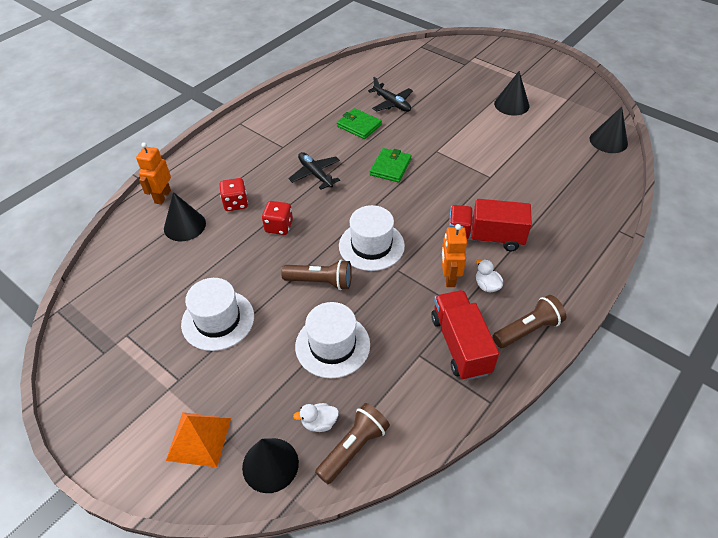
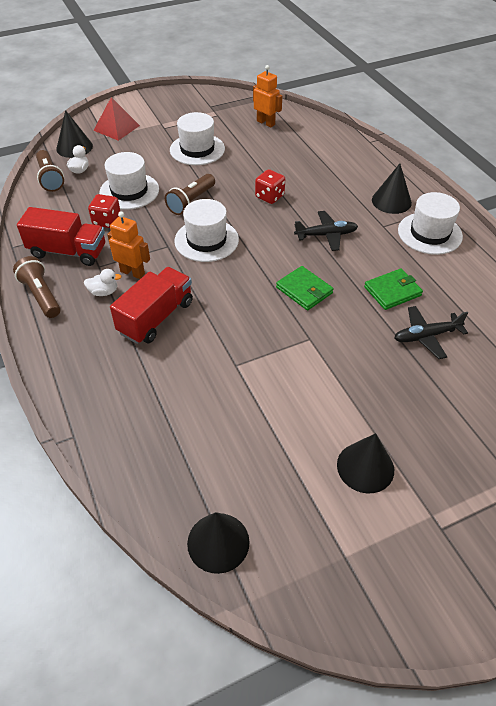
camera: 115 degrees right, 0 degrees up
orange robot [136,142,171,205] -> orange robot moved to [253,65,282,127]
black cone [164,192,206,241] -> black cone moved to [372,164,412,214]
orange pyramid [166,412,231,467] -> red pyramid [93,97,140,141]
red dice [220,178,248,211] -> red dice moved to [88,194,120,228]
brown flashlight [493,295,566,348] -> brown flashlight turned 150 degrees clockwise [13,256,61,318]
none -> white hat [398,192,463,255]

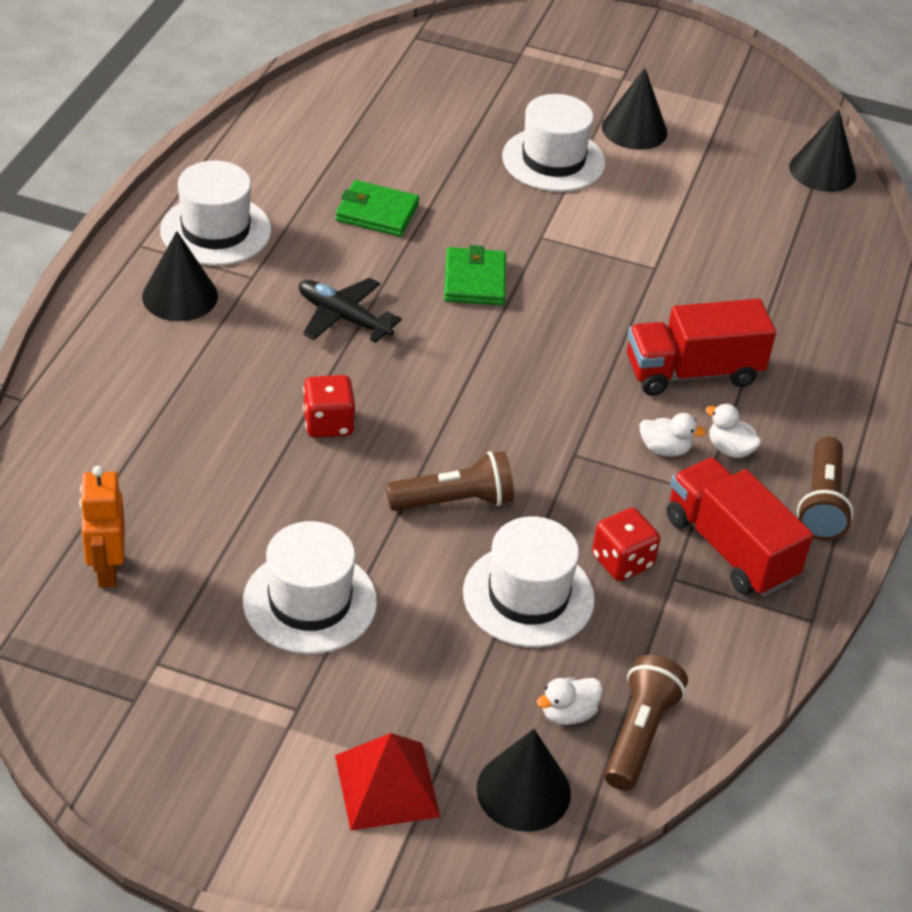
camera: 140 degrees left, 5 degrees down
orange robot [107,211,150,279] -> white duck [639,413,706,457]
white hat [174,199,239,262] -> white hat moved to [502,94,605,192]
black plane [394,306,468,359] -> none

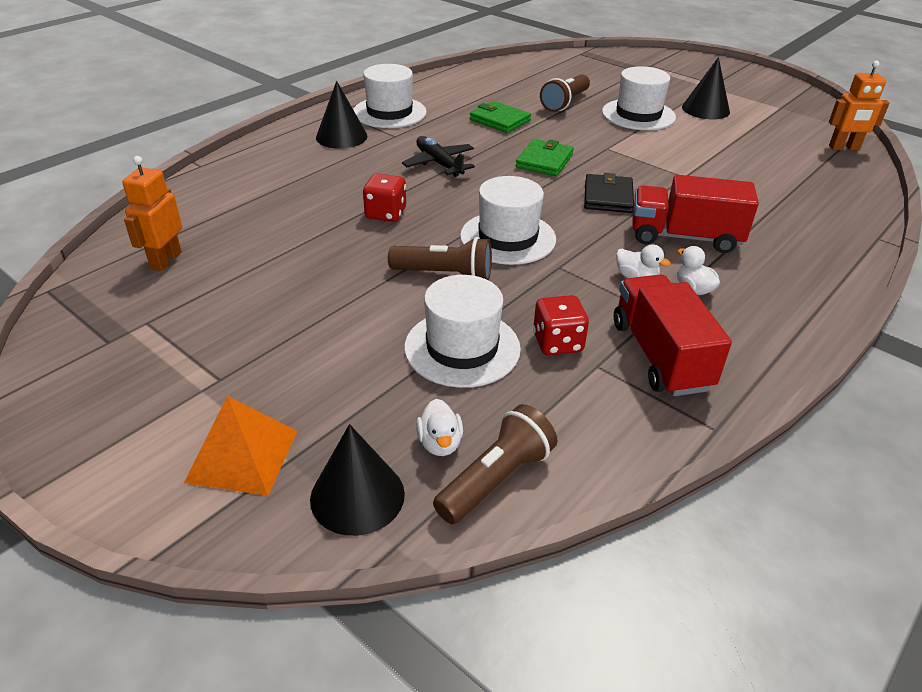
camera: 25 degrees right, 5 degrees down
white hat [243,521,377,654] -> white hat moved to [460,176,556,265]
red pyramid [335,733,440,830] -> orange pyramid [184,396,298,496]
white duck [537,677,603,725] -> white duck turned 90 degrees counterclockwise [416,399,463,456]
black cone [789,109,856,192] -> orange robot [829,61,889,150]
brown flashlight [797,437,854,541] -> brown flashlight moved to [540,74,590,112]
none -> black wallet [584,173,634,213]

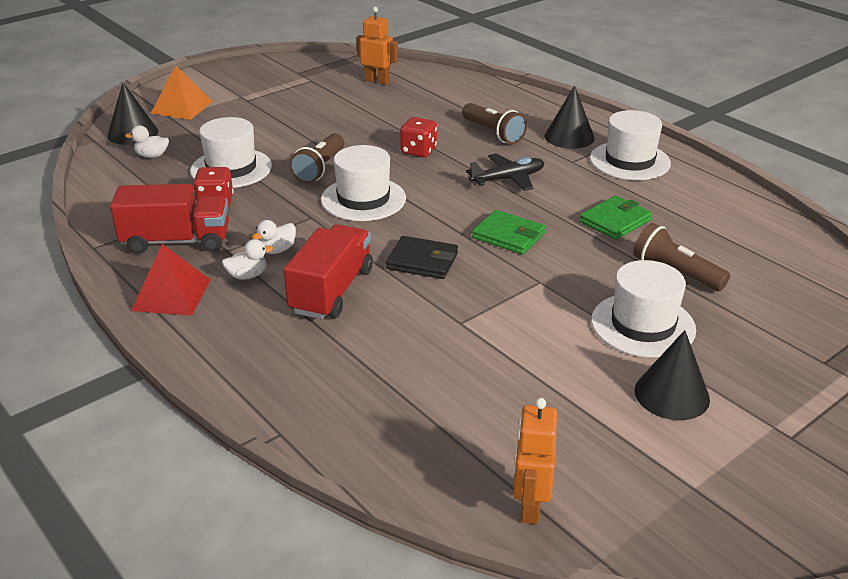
camera: 100 degrees right, 5 degrees down
brown flashlight [433,404,557,524] -> brown flashlight moved to [462,103,527,144]
none -> red pyramid [131,244,210,316]

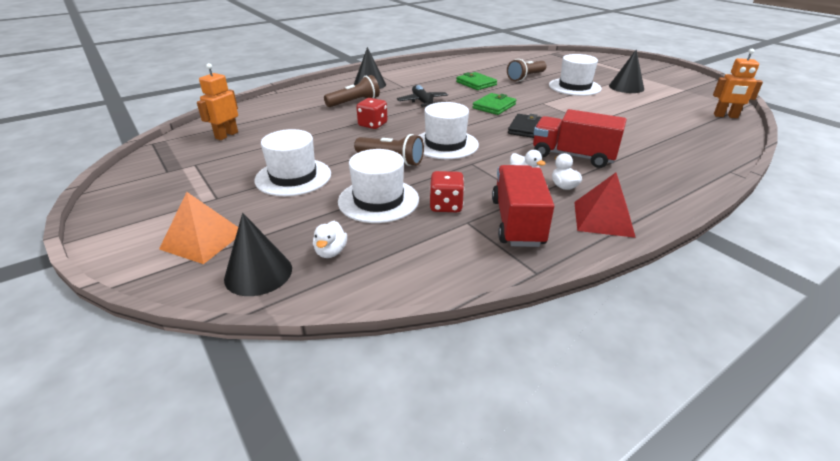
camera: 85 degrees left, 0 degrees up
white hat [590,110,671,180] -> white hat moved to [254,129,331,196]

